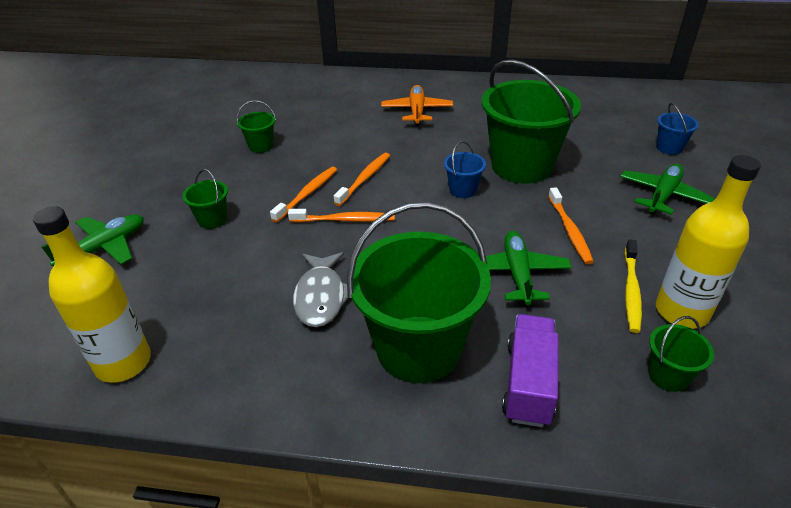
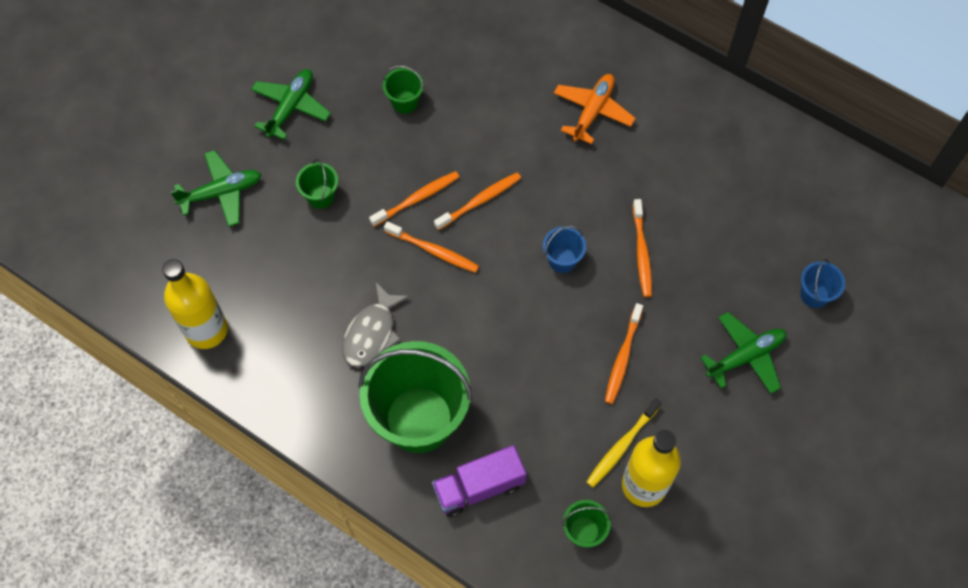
camera: 25 degrees right, 25 degrees up
green bucket [481,59,581,184] -> orange toothbrush [633,199,652,297]
green plane [486,231,572,305] -> green plane moved to [251,69,331,140]
purple truck [502,314,559,427] -> purple truck turned 150 degrees counterclockwise [432,445,527,517]

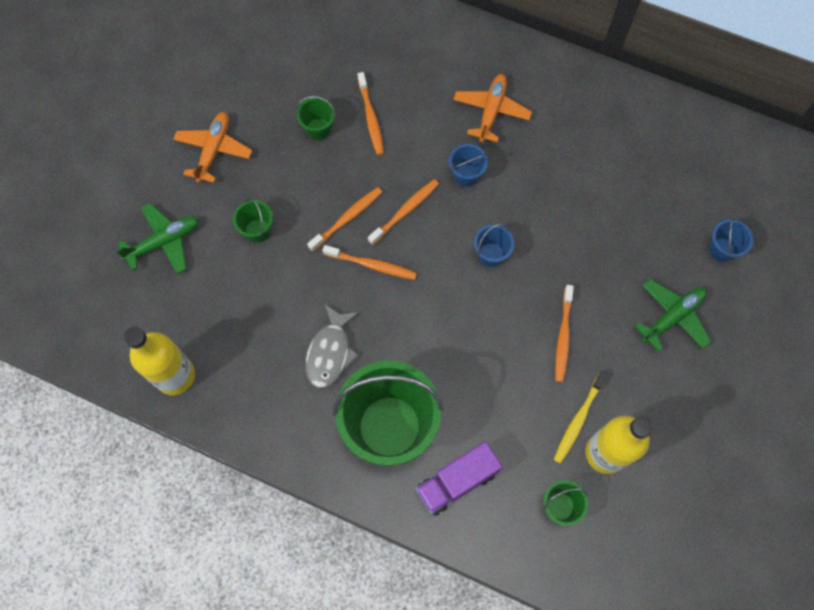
camera: 10 degrees left, 5 degrees up
green plane [251,69,331,140] -> orange plane [173,112,252,183]
orange toothbrush [633,199,652,297] -> orange toothbrush moved to [358,72,384,155]
none -> blue bucket [449,144,488,187]

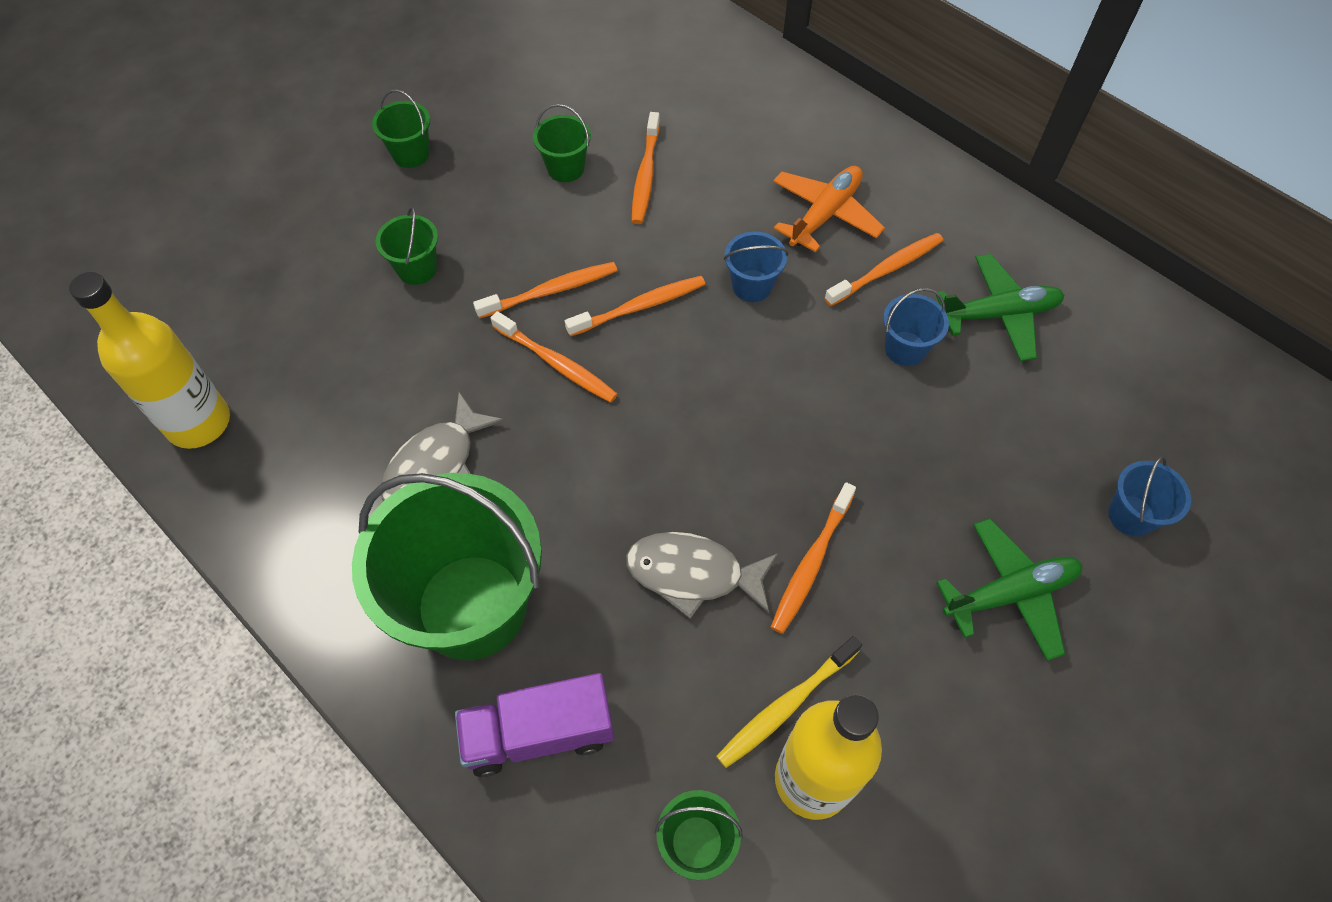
camera: 20 degrees right, 10 degrees down
green plane [116,203,199,274] -> green plane moved to [936,254,1065,361]
orange plane [173,112,252,183] -> green bucket [372,89,430,168]
blue bucket [474,224,514,267] -> blue bucket moved to [883,288,949,366]
none -> grey fish [626,532,778,619]
none -> orange toothbrush [825,233,943,306]

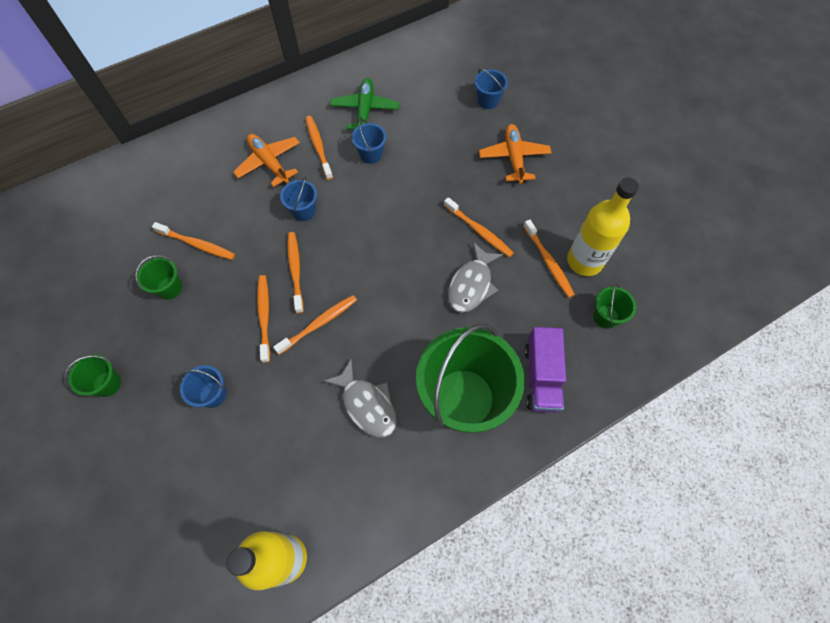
camera: 75 degrees left, 5 degrees up
green bucket [376,206,438,285] -> blue bucket [180,365,227,408]
yellow toothbrush [716,636,862,768] -> orange toothbrush [523,220,575,298]
green plane [936,518,1082,661] -> orange plane [479,124,551,184]

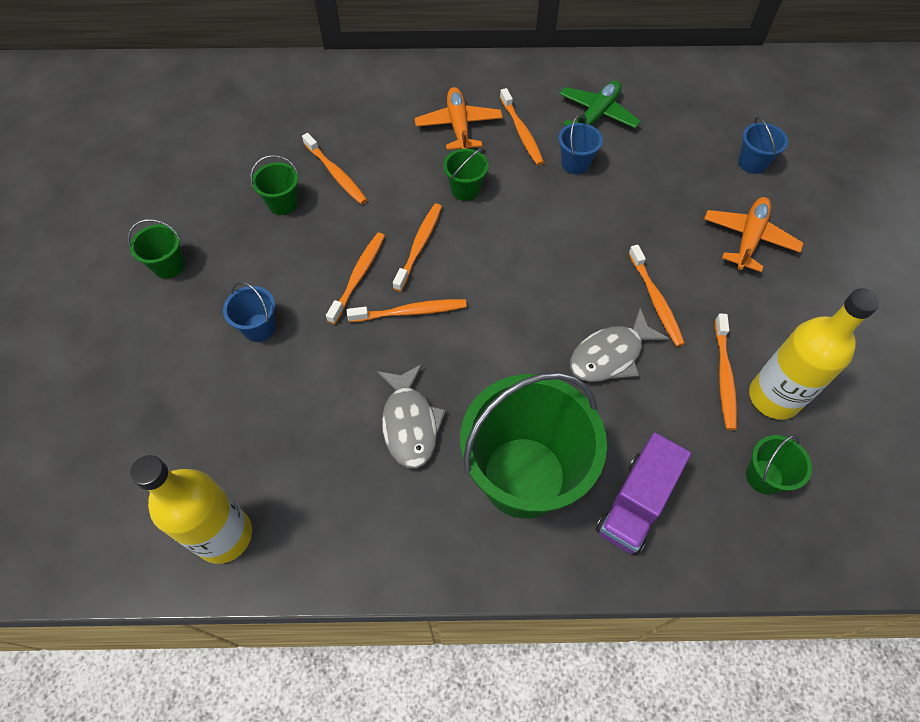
camera: 30 degrees right, 5 degrees down
blue bucket [280,177,317,221] -> green bucket [443,148,489,201]
orange toothbrush [306,116,333,180] -> orange toothbrush turned 150 degrees clockwise [500,88,544,166]

